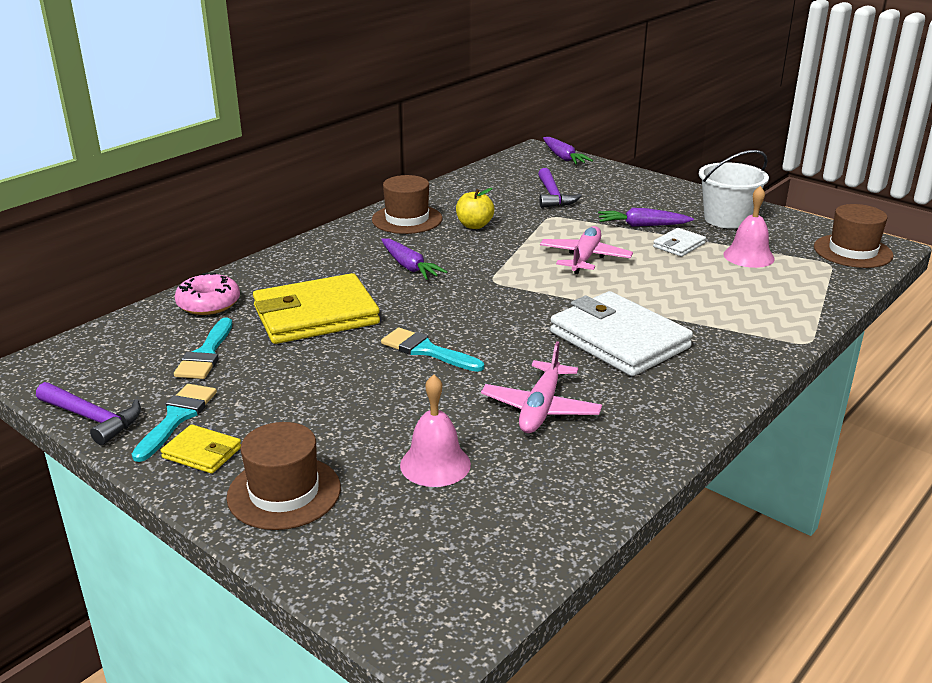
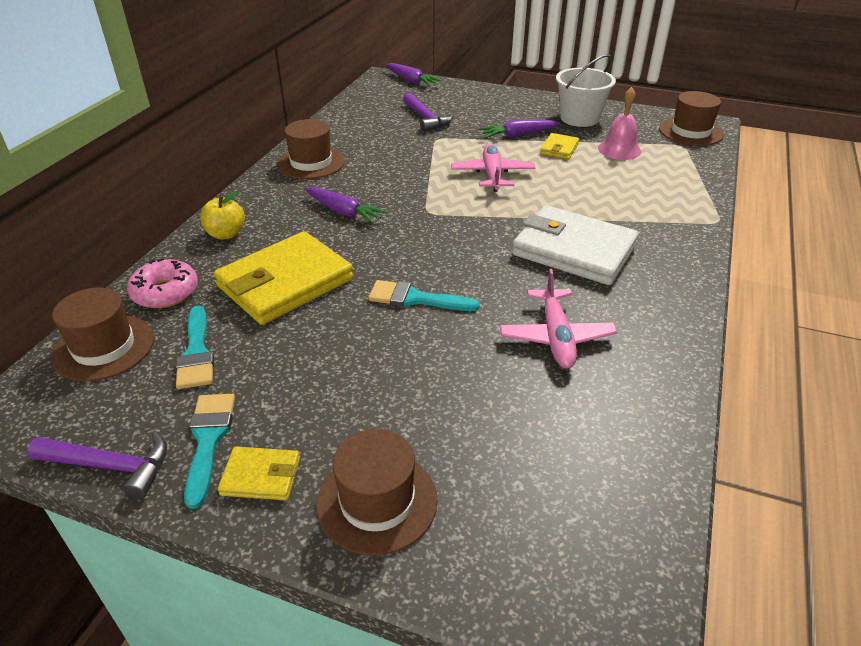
camera: 20 degrees left, 10 degrees up
pink bell [400,374,471,487] -> none
yellow apple [456,188,494,229] -> yellow apple moved to [200,192,245,239]
white wallet [653,228,706,257] -> yellow wallet [540,133,579,159]
none -> brown hat [51,287,154,382]

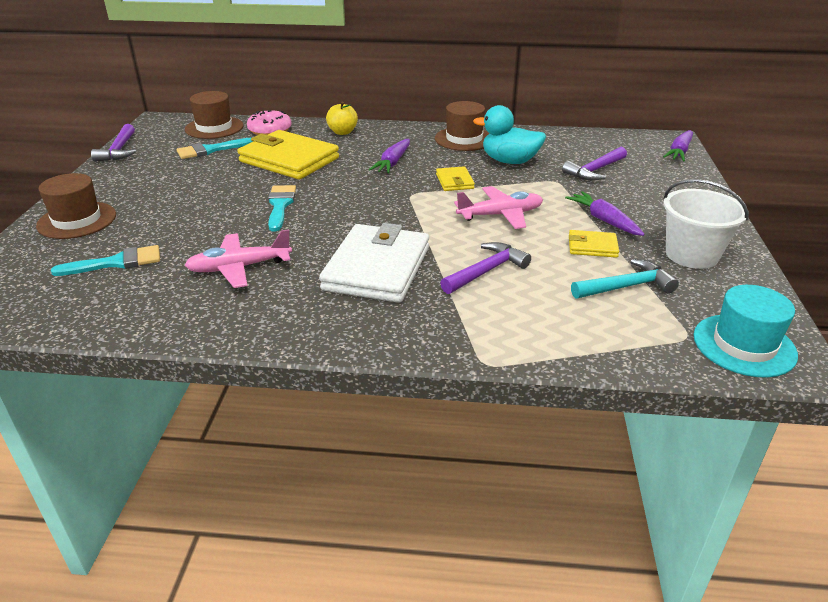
camera: 75 degrees right, 5 degrees down
turquoise brush [184,394,235,509] -> turquoise brush moved to [51,245,160,276]
yellow wallet [218,446,300,501] -> yellow wallet moved to [436,166,475,191]
pink bell [598,87,641,160] -> turquoise hammer [571,259,679,299]
brown hat [659,91,724,146] -> turquoise hat [693,285,798,378]
none -> purple hammer [440,242,531,294]
none -> turquoise duck [473,105,546,164]

